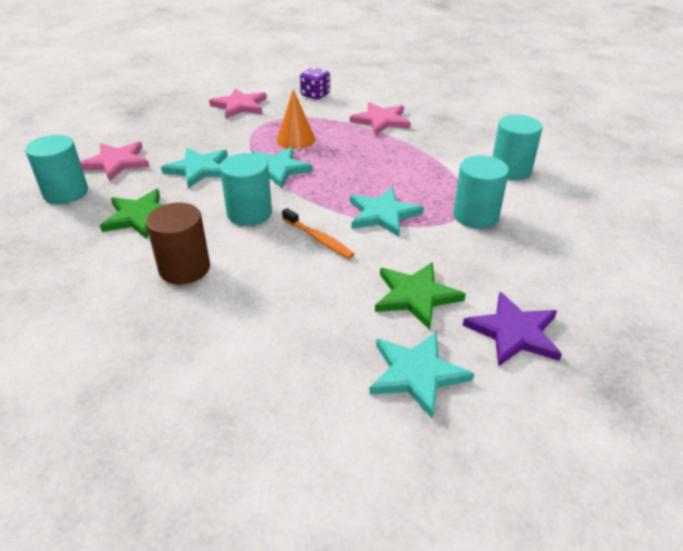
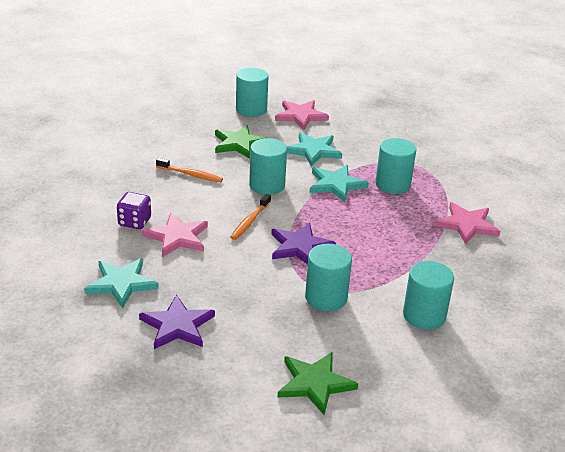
camera: 70 degrees right, 5 degrees down
brown cylinder [146,203,210,284] -> orange toothbrush [156,158,223,182]
pink star [209,88,267,119] -> pink star moved to [142,213,208,257]
orange cone [277,89,315,149] -> turquoise cylinder [376,138,416,194]
purple dice [300,68,330,100] -> purple dice moved to [117,192,151,229]
turquoise star [350,187,424,237] -> purple star [271,223,336,264]
green star [375,262,466,330] -> green star moved to [278,352,358,415]

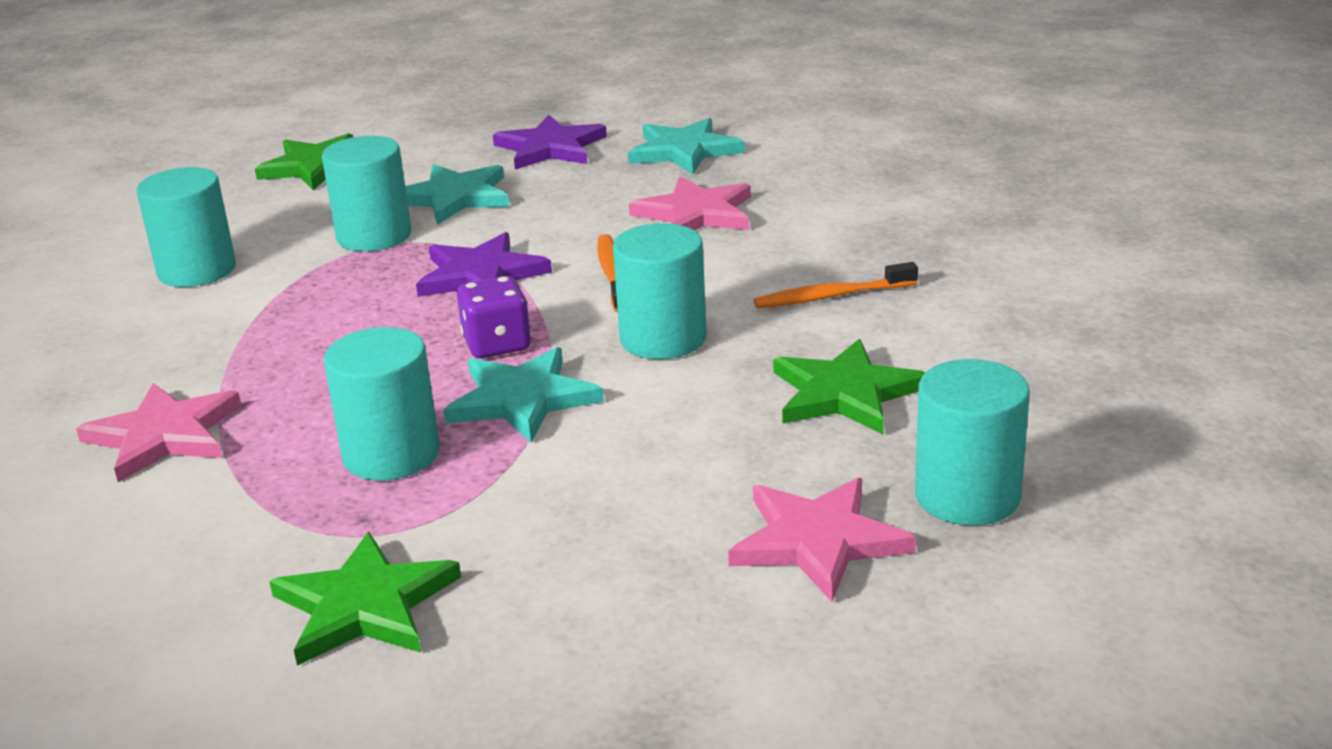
camera: 150 degrees right, 5 degrees down
purple dice [117,192,151,229] -> purple dice moved to [457,276,531,358]
turquoise star [287,132,342,167] -> turquoise star moved to [405,164,509,225]
none -> green star [269,532,461,666]

